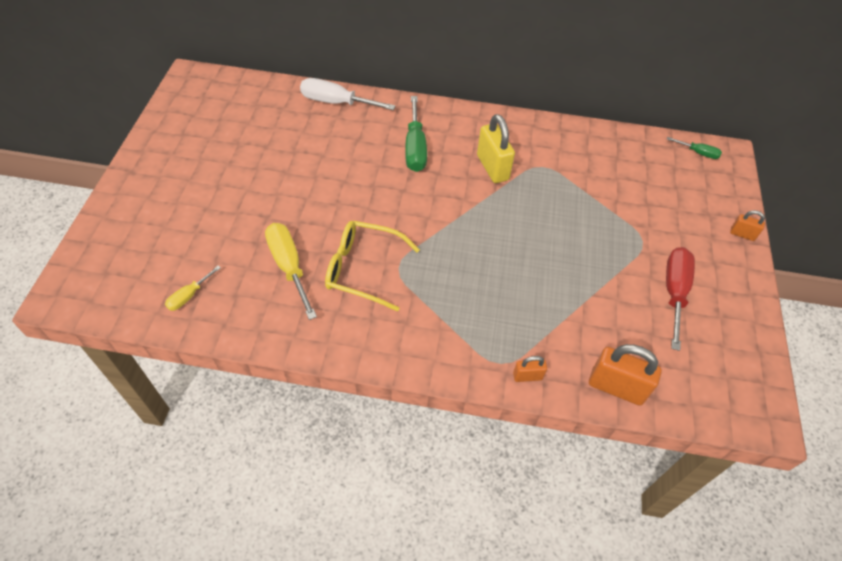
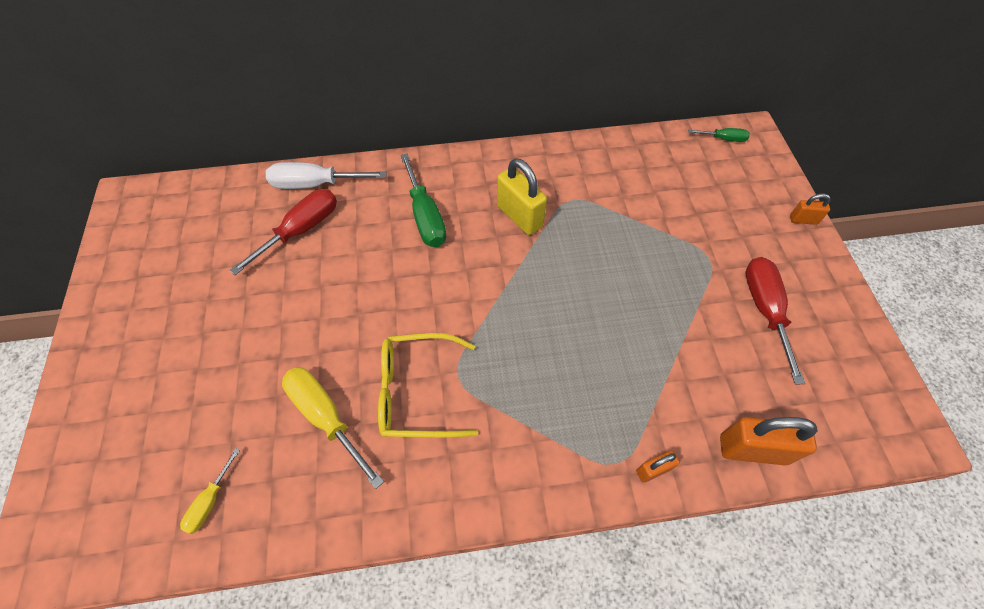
camera: 15 degrees left, 5 degrees up
none -> red screwdriver [229,189,337,275]

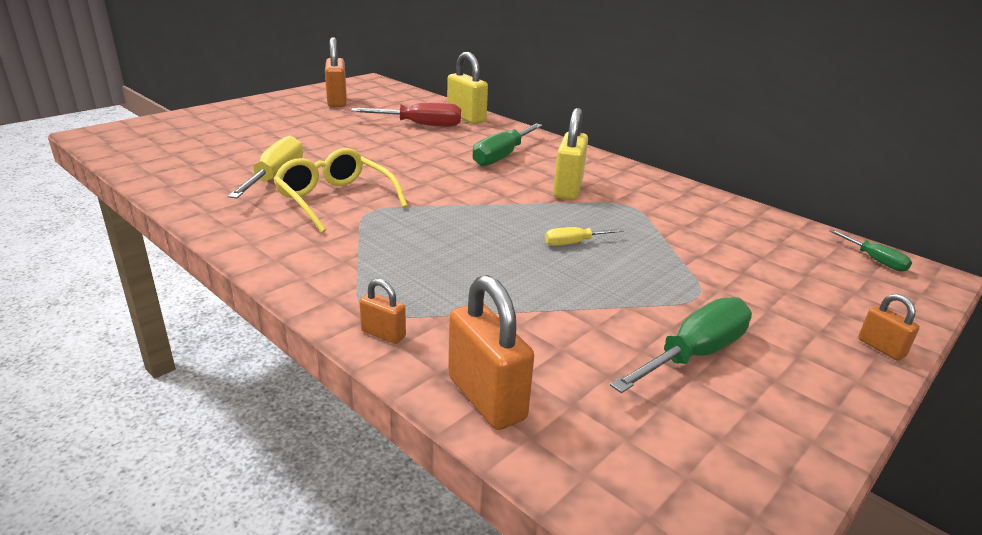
camera: 50 degrees right, 30 degrees down
yellow screwdriver [180,448,240,534] -> yellow screwdriver moved to [545,227,624,246]
white screwdriver [266,162,387,189] -> yellow padlock [447,52,488,124]
red screwdriver [746,257,805,385] -> green screwdriver [610,297,752,393]
none -> orange padlock [325,37,347,107]

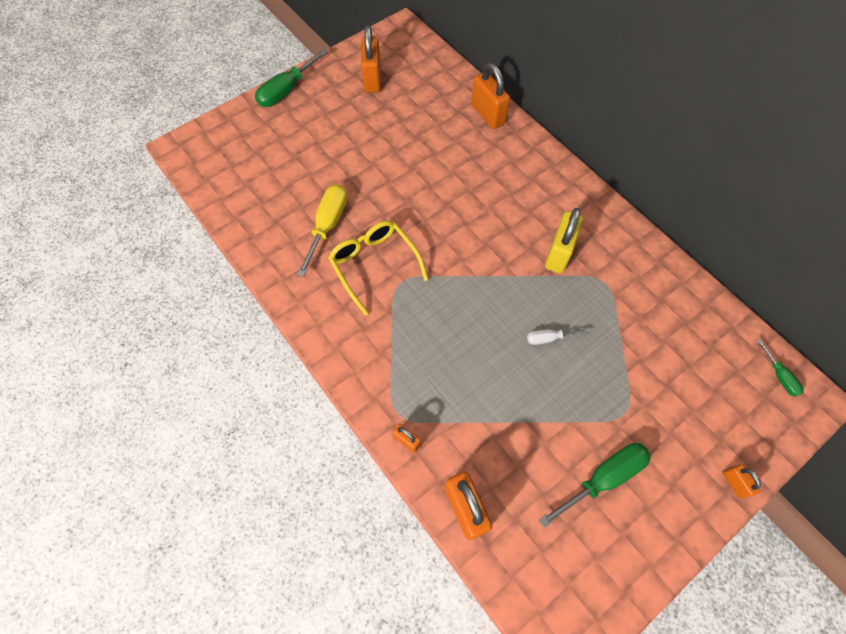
camera: 10 degrees right, 35 degrees up
red screwdriver [351,102,461,127] -> none
yellow padlock [447,52,488,124] -> orange padlock [471,63,510,129]
green screwdriver [473,123,542,166] -> green screwdriver moved to [255,48,329,107]
yellow screwdriver [545,227,624,246] -> white screwdriver [527,328,589,345]

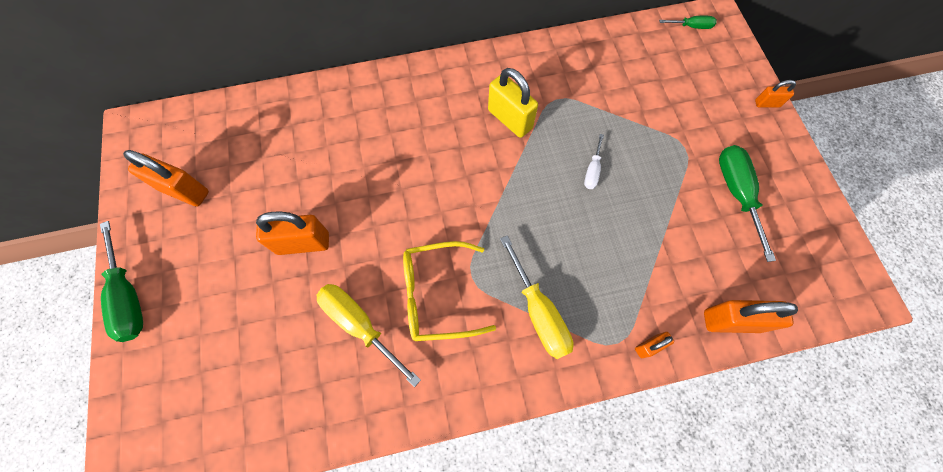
camera: 65 degrees left, 5 degrees up
orange padlock [471,63,510,129] -> orange padlock moved to [256,212,329,255]
none -> yellow screwdriver [500,235,574,359]

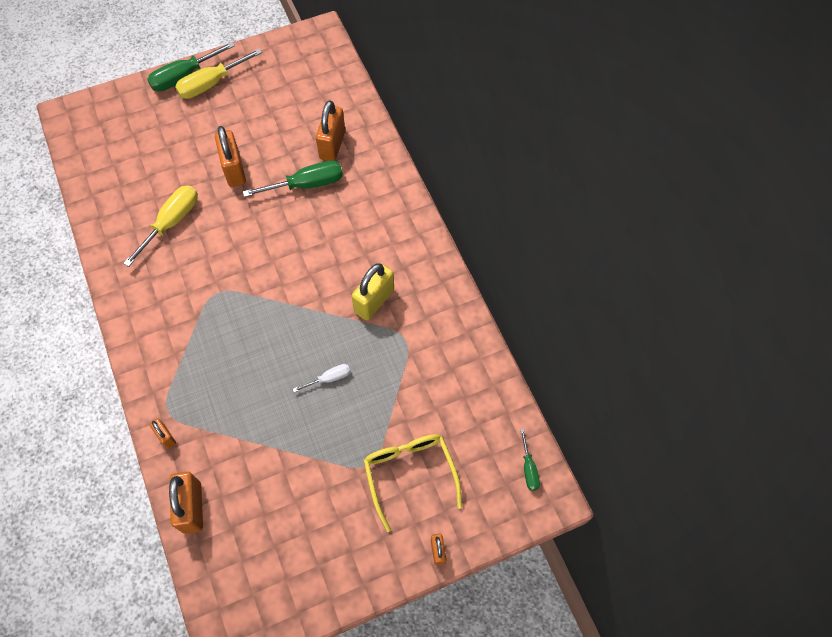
camera: 80 degrees right, 5 degrees down
orange padlock [123,150,209,207] -> orange padlock moved to [316,100,345,161]
yellow glasses [403,241,496,341] -> yellow glasses moved to [364,434,462,532]
yellow screwdriver [500,235,574,359] -> yellow screwdriver moved to [175,49,262,99]
white screwdriver [584,134,604,189] -> white screwdriver turned 150 degrees clockwise [293,364,351,392]
green screwdriver [719,145,776,262] -> green screwdriver moved to [243,160,343,197]

